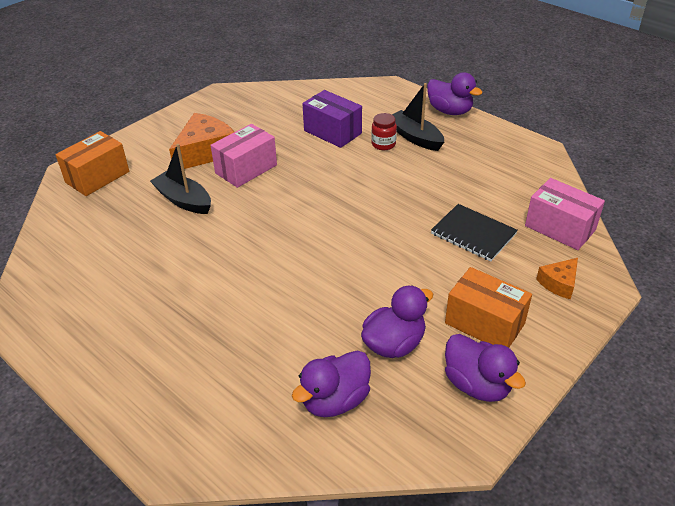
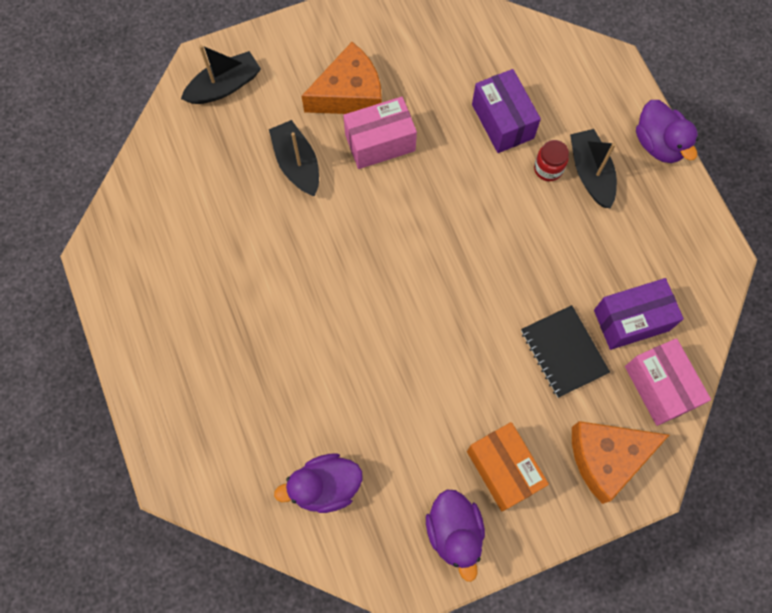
camera: 25 degrees right, 30 degrees up
orange box [55,131,129,196] -> black boat [181,45,261,104]
purple duck [361,285,433,358] -> none
orange cheese [536,258,578,299] -> orange cheese [572,421,669,504], size x1.88
none -> purple box [594,278,684,350]

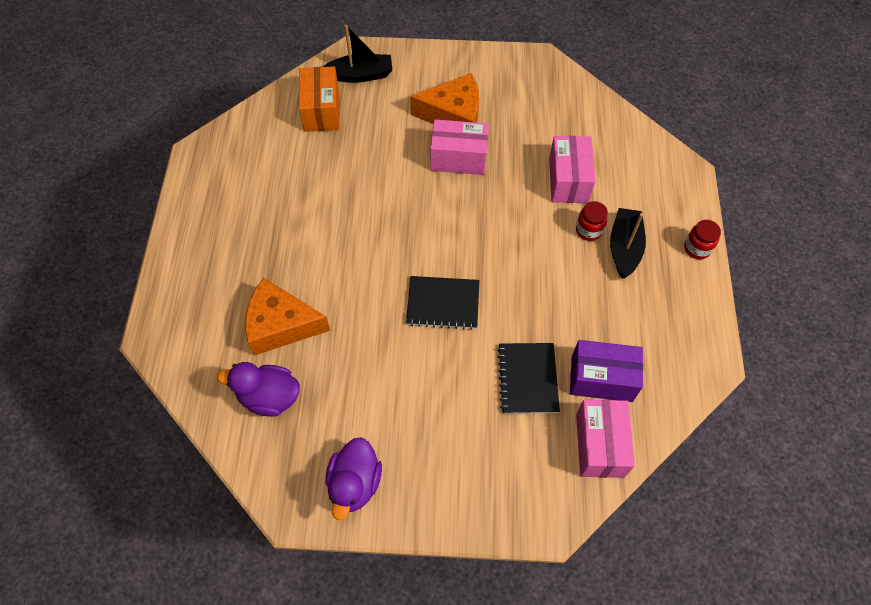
camera: 25 degrees right, 10 degrees down
black boat [269,120,319,196] -> none
orange box [467,422,549,511] -> orange box moved to [299,66,340,132]
purple box [472,69,541,153] -> pink box [549,136,596,203]
orange cheese [572,421,669,504] -> orange cheese moved to [245,278,330,356]
purple duck [636,100,699,163] -> red jar [684,220,721,259]
none -> black notebook [406,276,479,330]

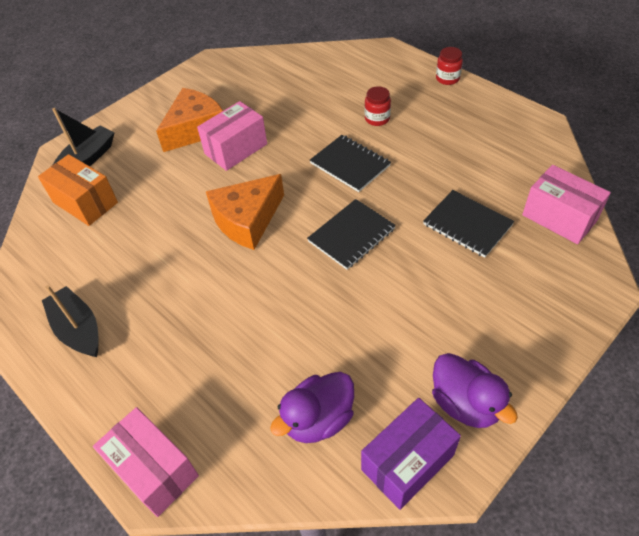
camera: 45 degrees left, 10 degrees down
orange cheese [245,278,330,356] -> orange cheese moved to [206,174,284,250]
pink box [549,136,596,203] -> pink box moved to [93,407,199,517]
purple box [570,340,643,402] -> purple box moved to [361,398,461,510]
black boat [610,208,646,279] -> black boat moved to [42,285,99,357]
none -> black notebook [310,135,391,192]

